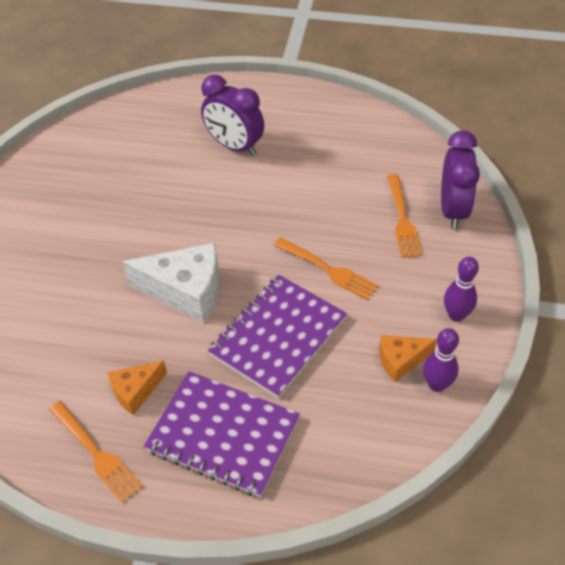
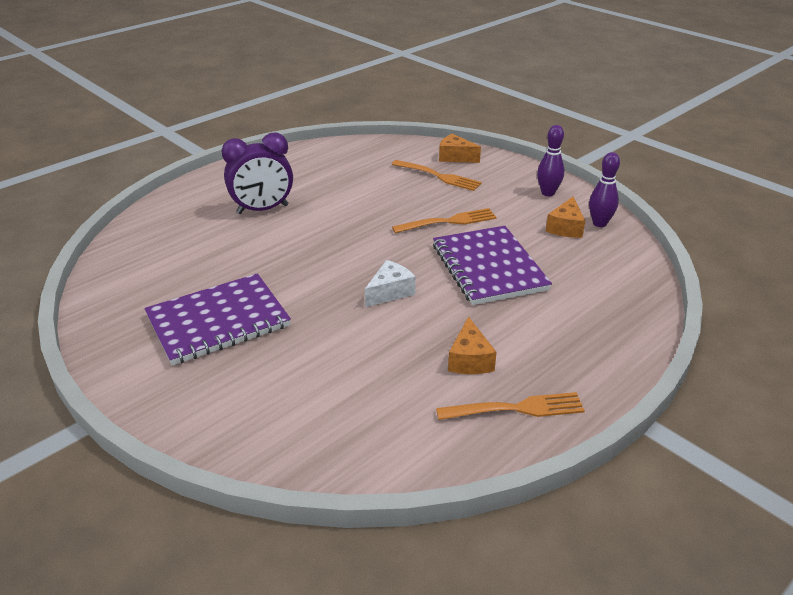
camera: 55 degrees left, 15 degrees down
white cheese [122,243,220,323] -> white cheese [365,260,415,307], size x0.56
purple notebook [144,371,300,497] -> purple notebook moved to [144,273,291,366]
purple clock [441,130,480,229] -> orange cheese [439,134,481,163]

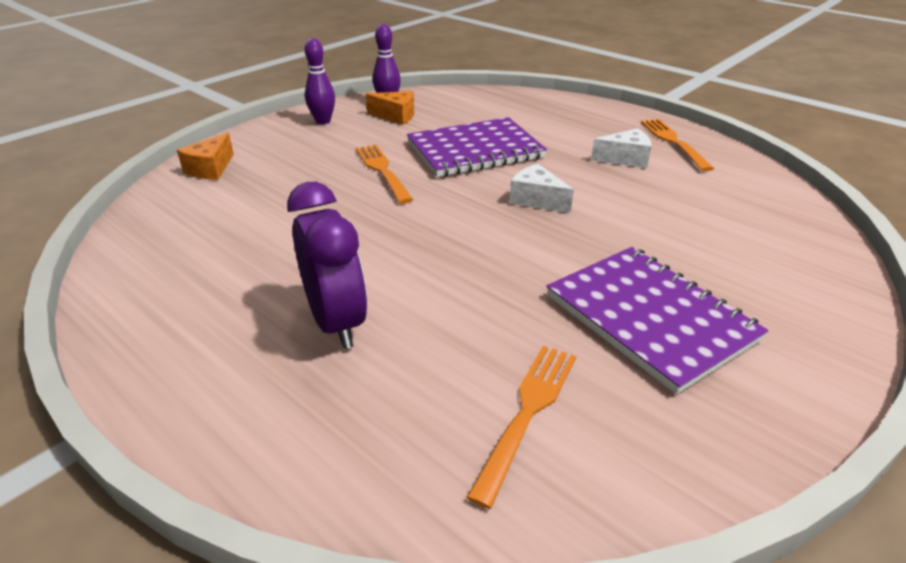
camera: 95 degrees left, 0 degrees up
orange fork [391,160,482,191] -> orange fork moved to [466,346,576,509]
orange cheese [448,316,497,374] -> white cheese [591,128,652,168]

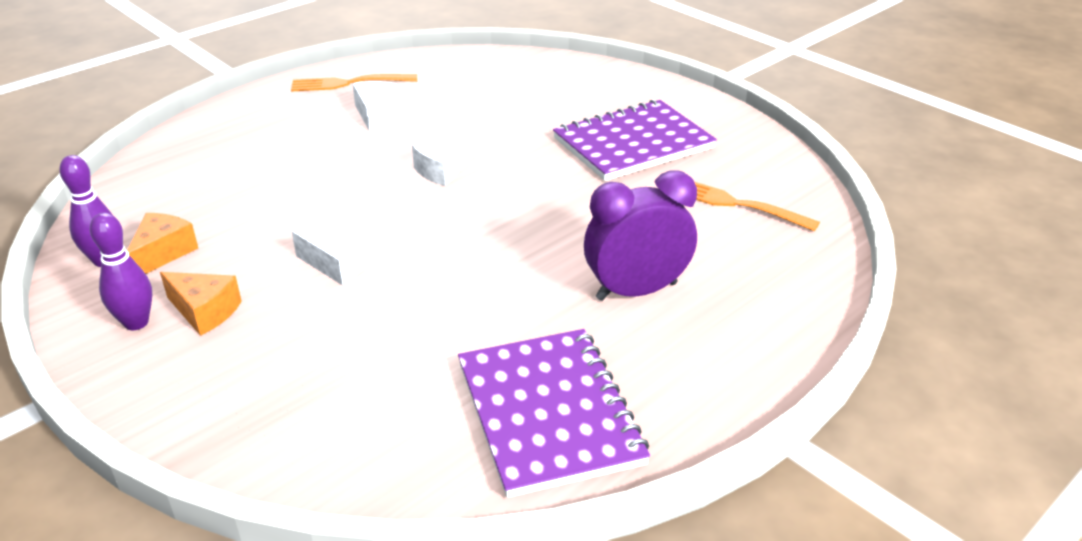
camera: 85 degrees left, 0 degrees up
orange cheese [177,133,234,180] -> orange cheese moved to [160,272,242,336]
orange fork [355,145,413,204] -> white cheese [292,228,369,285]
purple notebook [407,117,547,177] -> purple notebook moved to [458,329,650,498]

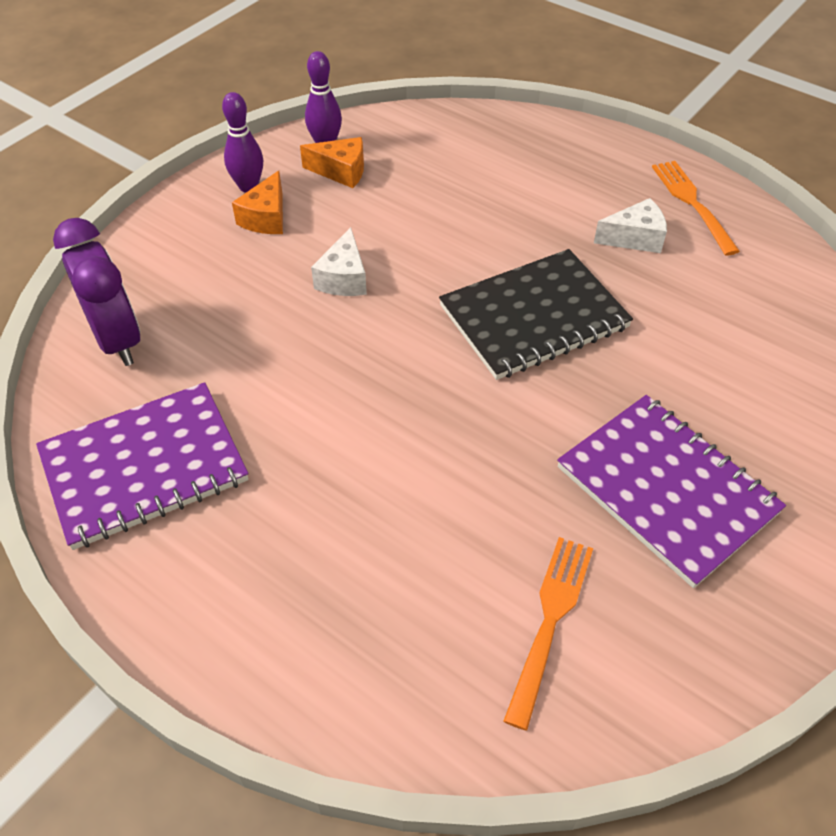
camera: 80 degrees right, 15 degrees up
white cheese [412,132,473,186] -> black notebook [439,249,633,380]
purple clock [584,170,697,301] -> purple clock moved to [53,218,140,366]

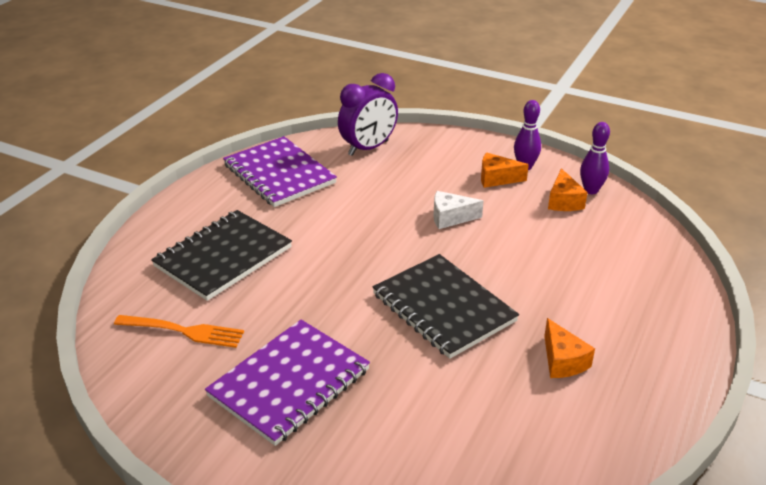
camera: 80 degrees right, 15 degrees down
white cheese [594,198,667,253] -> orange cheese [544,318,595,378]
orange fork [652,161,740,256] -> none
none -> black notebook [151,210,292,301]

